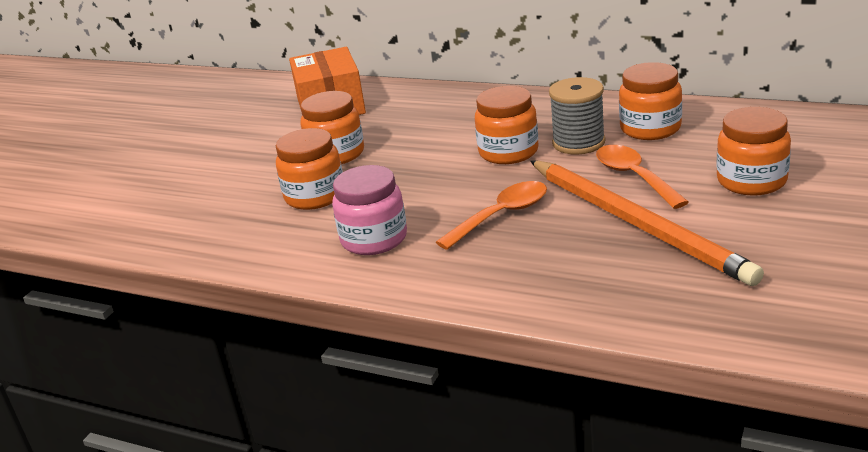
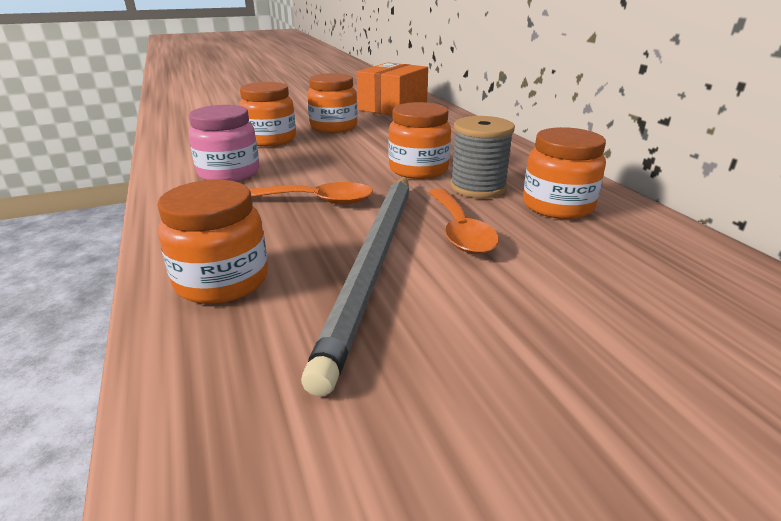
camera: 40 degrees right, 0 degrees up
orange pencil [530,161,764,286] -> grey pencil [301,176,409,397]
orange spoon [596,145,689,209] -> orange spoon turned 150 degrees clockwise [429,188,499,254]
orange jar [716,107,791,196] -> orange jar moved to [157,180,268,304]

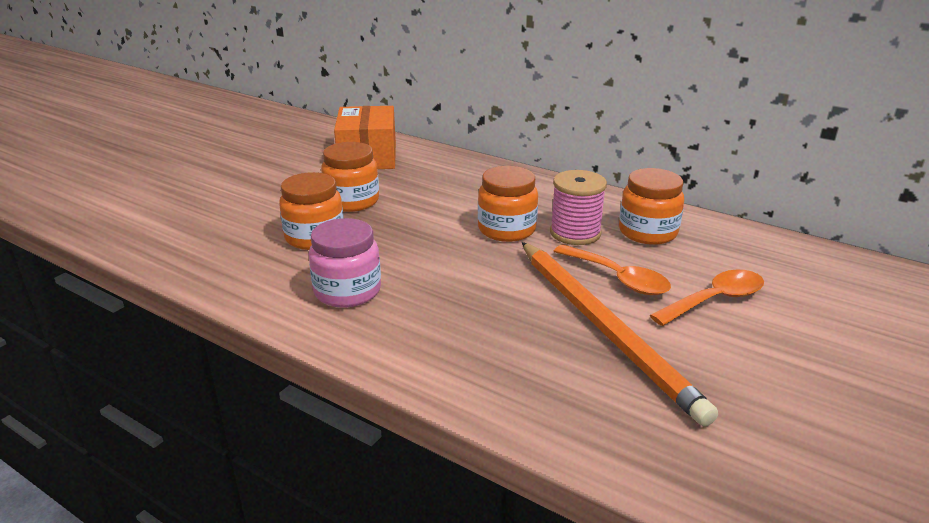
camera: 35 degrees left, 0 degrees up
orange jar [157,180,268,304] -> none
orange spoon [249,182,373,205] -> orange spoon moved to [650,270,764,326]
grey pencil [301,176,409,397] -> orange pencil [522,242,718,426]
grey spool [450,116,515,198] -> pink spool [550,170,607,245]

